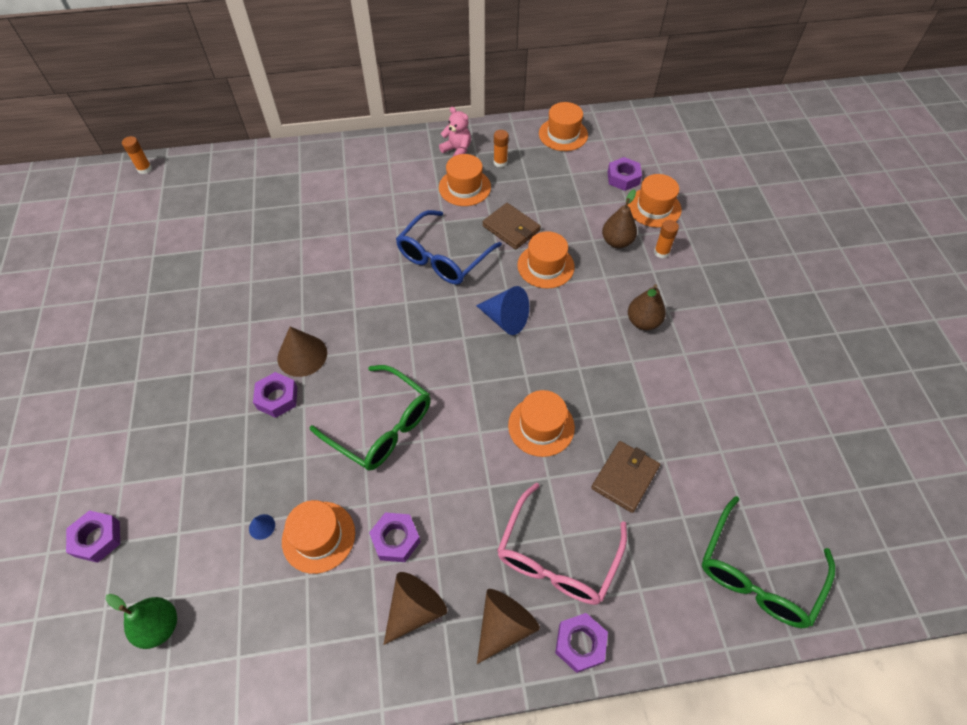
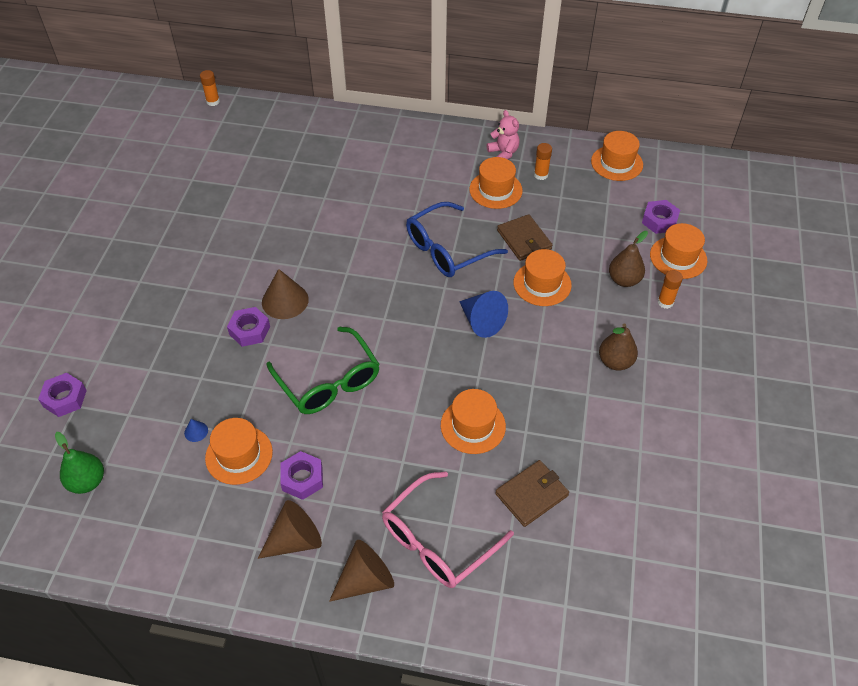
camera: 20 degrees right, 5 degrees down
purple nut [555,613,608,673] -> none
green glasses [702,496,835,628] -> none

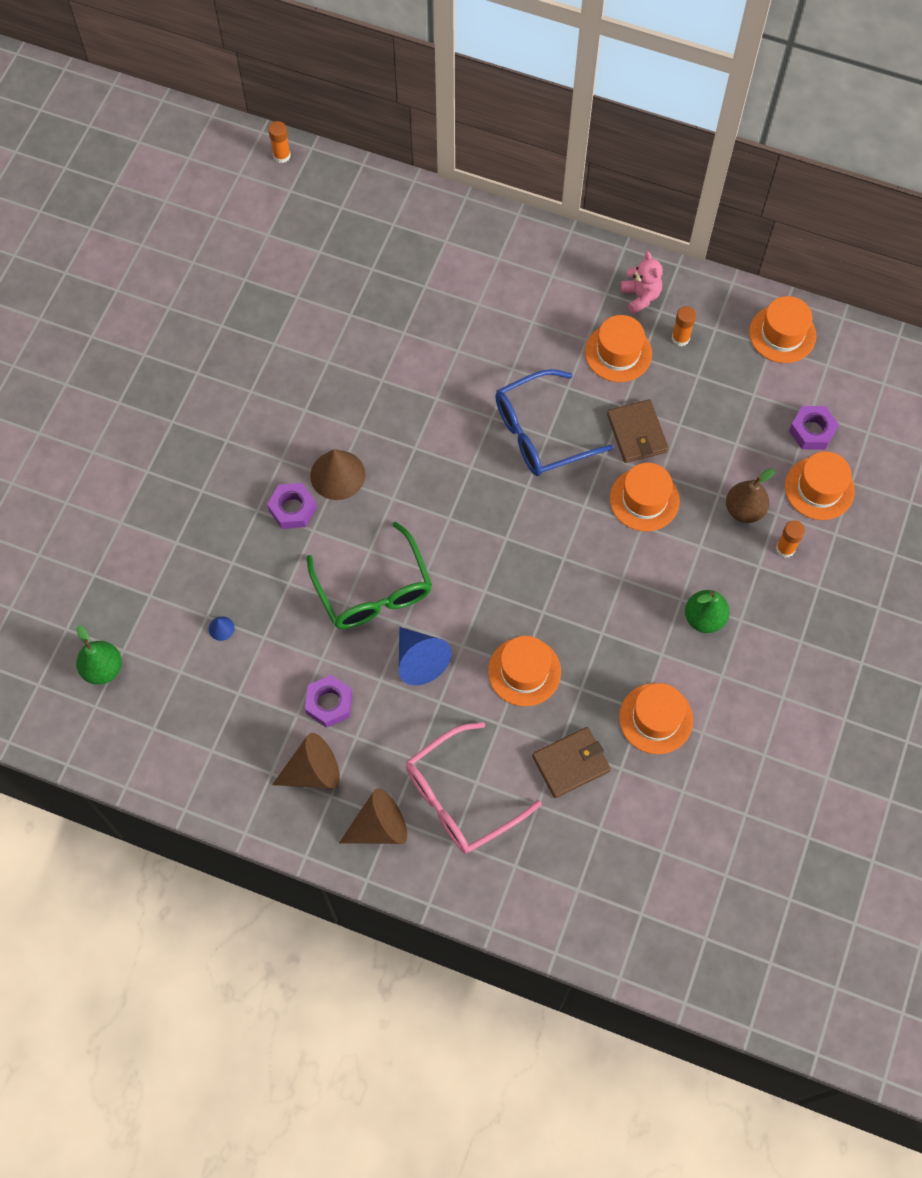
camera: 10 degrees right, 15 degrees up
purple nut [38,373,87,417] -> none
orange hat [205,418,273,485] -> orange hat moved to [619,683,693,754]
blue cone [459,291,508,338] -> blue cone moved to [399,627,452,686]
brown pear [599,323,638,371] -> green pear [685,590,730,633]

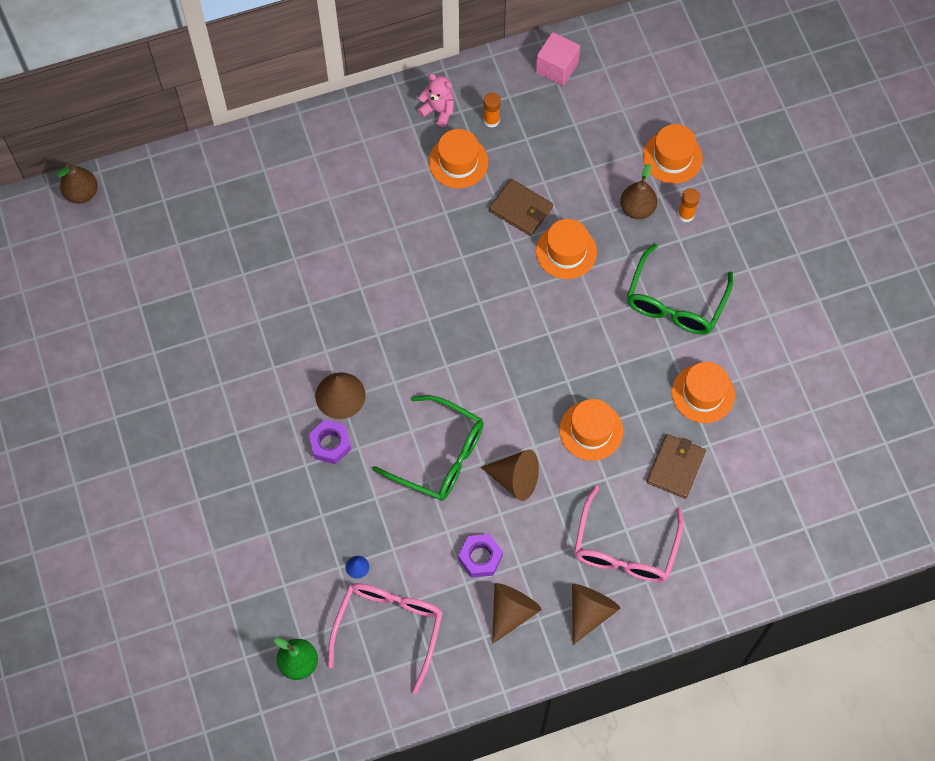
camera: 40 degrees left, 0 degrees up
orange glue stick [268,121,291,163] -> brown pear [56,164,98,204]
blue cone [399,627,452,686] -> brown cone [480,450,539,501]
blue glasses [495,369,613,476] -> none
green pear [685,590,730,633] -> green glasses [627,244,733,335]
orange hat [749,296,816,363] -> pink cube [536,32,580,86]
purple nut [789,406,839,450] -> none
none -> pink glasses [328,583,443,694]

